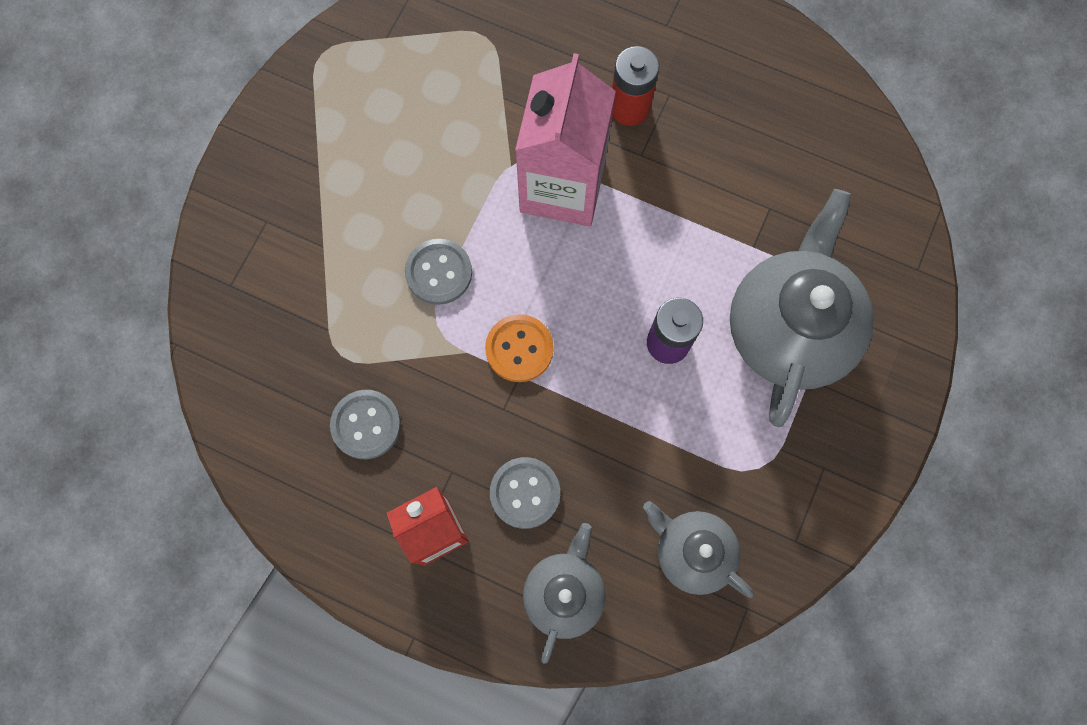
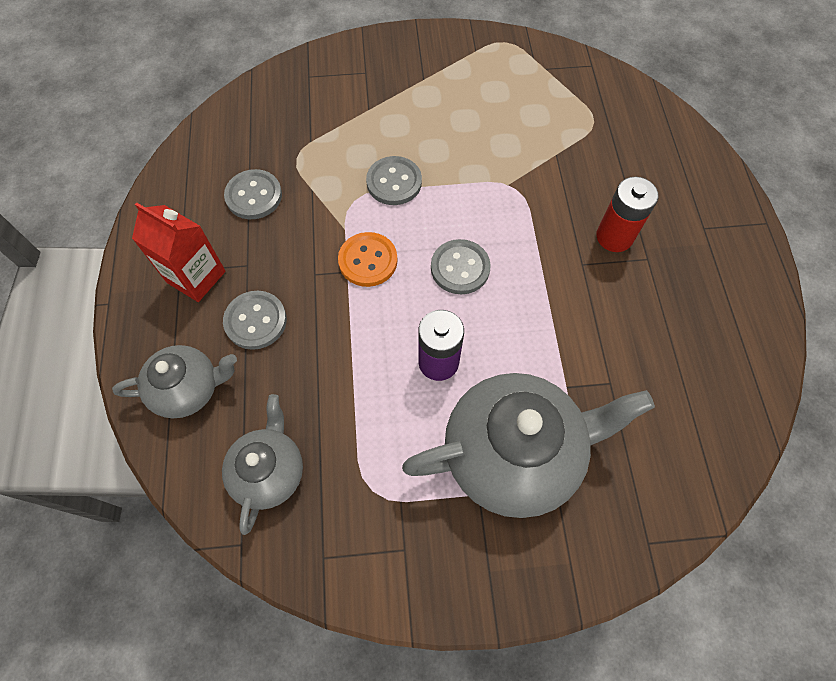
camera: 60 degrees right, 10 degrees down
pink carton [515,53,616,226] -> none
none -> grey button [431,239,491,294]

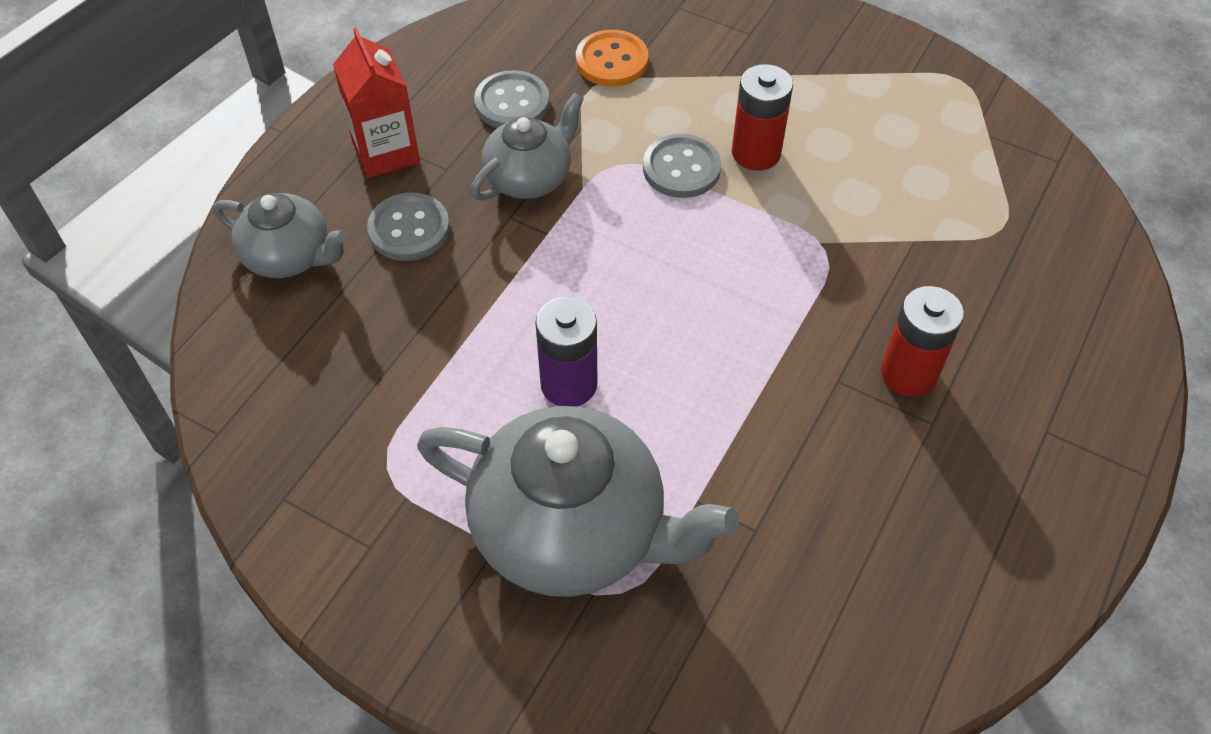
camera: 35 degrees right, 10 degrees down
grey teapot [222,394,303,535] -> grey teapot moved to [471,93,584,201]
orange button [338,232,398,287] -> orange button moved to [576,30,648,86]
grey button [431,239,491,294] -> none
none -> red battery [732,64,793,171]

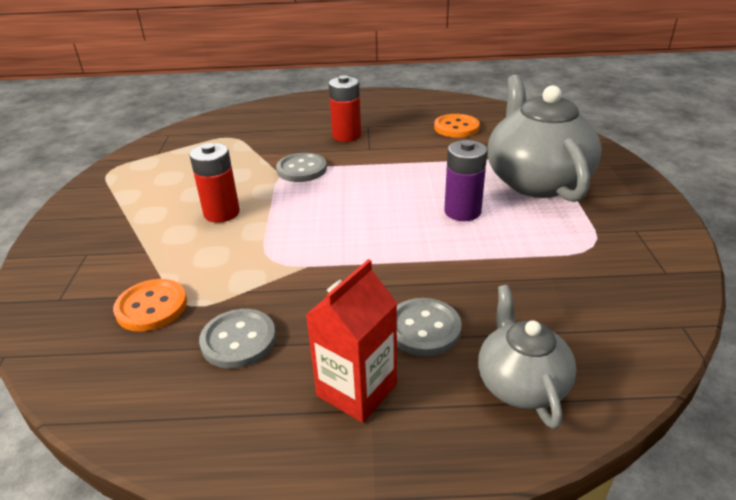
camera: 120 degrees left, 20 degrees down
grey teapot [471,93,584,201] -> none
grey button [643,134,721,198] -> grey button moved to [276,153,327,182]
none -> orange button [434,114,480,138]

